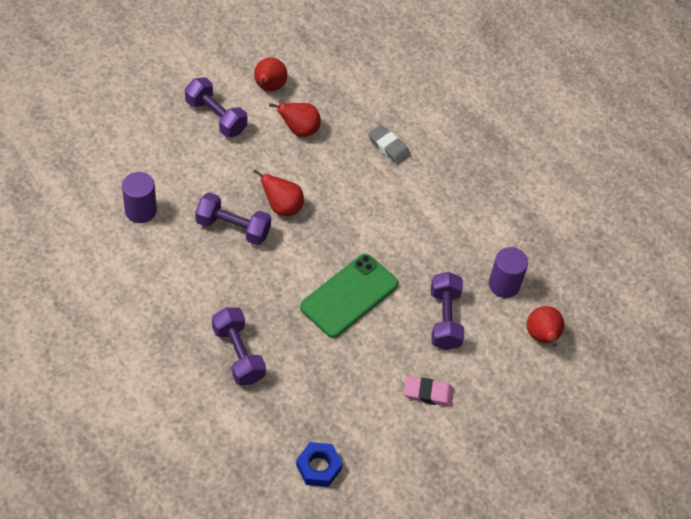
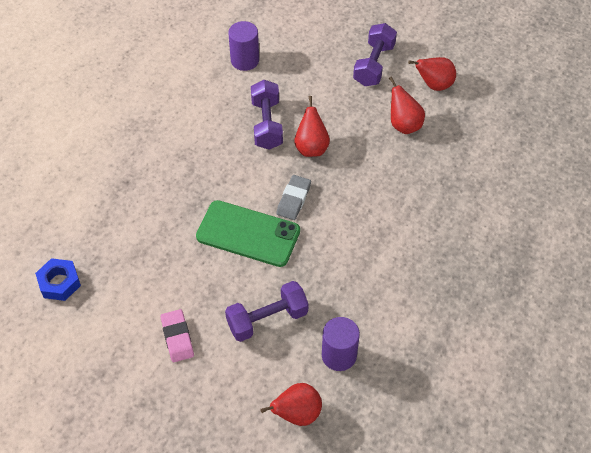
camera: 70 degrees right, 0 degrees up
purple dumbbell [212,307,266,385] -> none
grey eraser [368,125,410,165] -> grey eraser moved to [277,175,311,220]

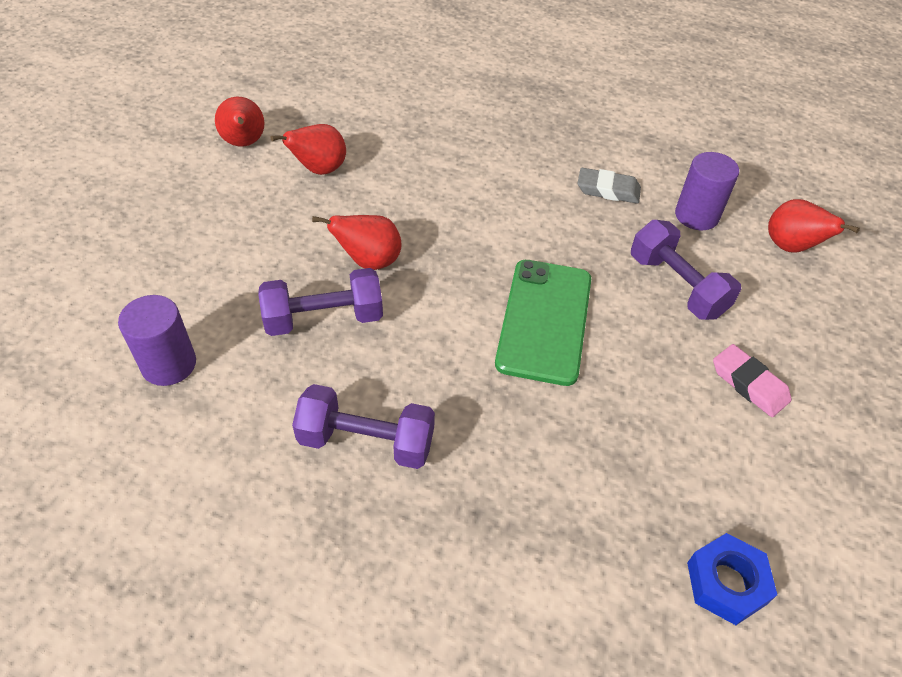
camera: 100 degrees left, 5 degrees down
pink eraser [160,309,194,362] -> pink eraser turned 75 degrees clockwise [713,344,792,417]
grey eraser [277,175,311,220] -> grey eraser moved to [578,168,641,204]
purple dumbbell [353,23,397,86] -> purple dumbbell moved to [292,384,435,469]

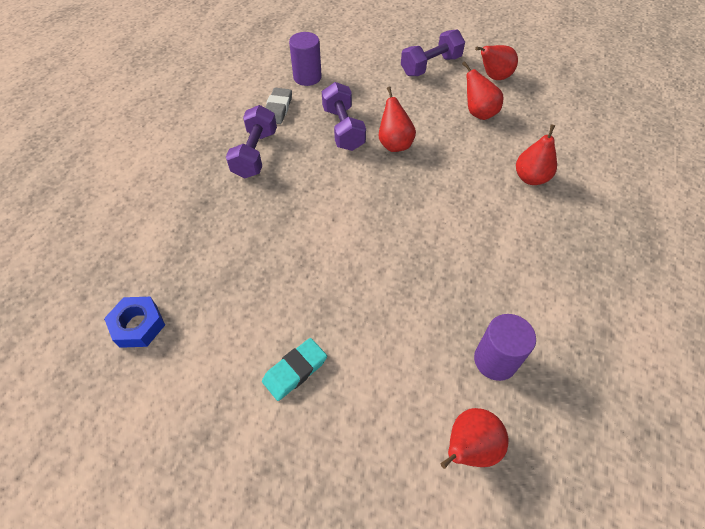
camera: 90 degrees right, 5 degrees up
green phone [495,260,591,386] -> none
grey eraser [578,168,641,204] -> grey eraser moved to [265,88,292,124]
purple dumbbell [631,220,741,320] -> purple dumbbell moved to [401,29,465,76]
pink eraser [713,344,792,417] -> turquoise eraser [262,338,327,401]
none -> red pear [516,125,557,185]

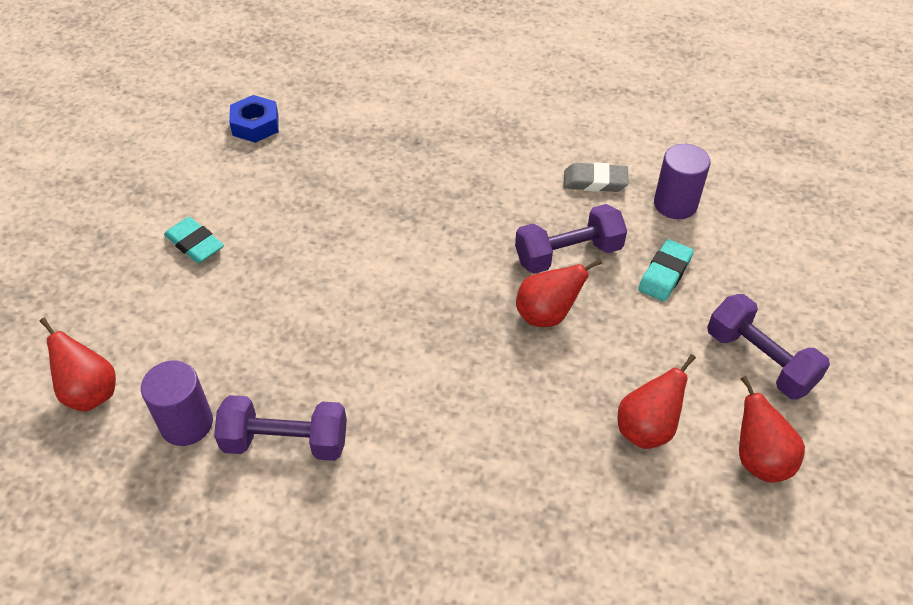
camera: 85 degrees right, 5 degrees down
purple dumbbell [226,105,277,178] -> purple dumbbell moved to [214,395,347,461]
red pear [516,125,557,185] -> none
none -> turquoise eraser [638,239,694,301]

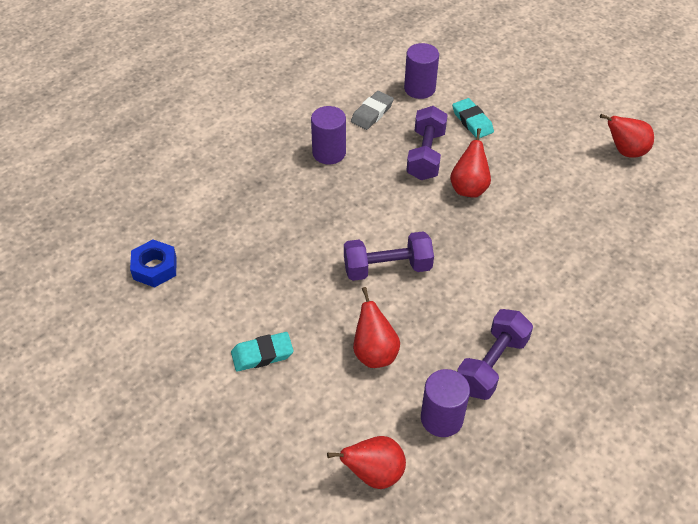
camera: 60 degrees left, 0 degrees up
red pear [618,354,696,449] -> red pear moved to [353,287,400,368]
purple dumbbell [707,294,830,400] -> purple dumbbell moved to [344,231,434,281]
none -> purple cylinder [311,106,346,164]

